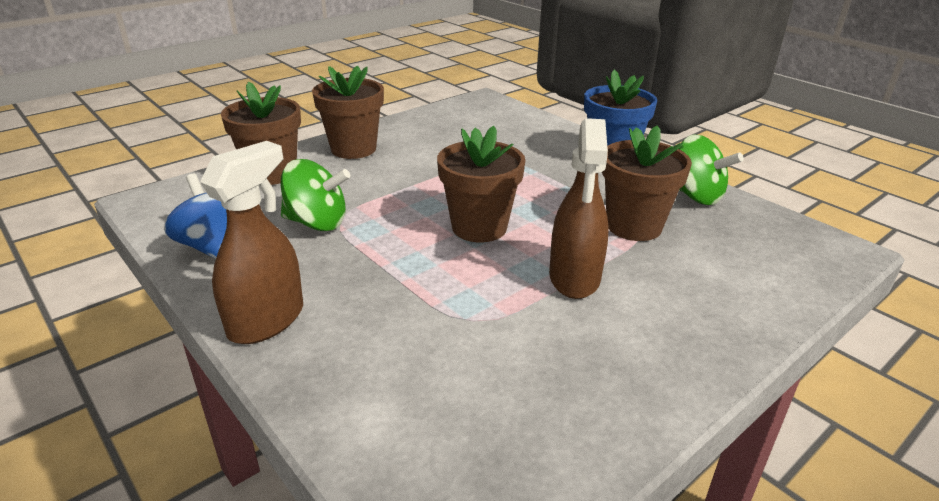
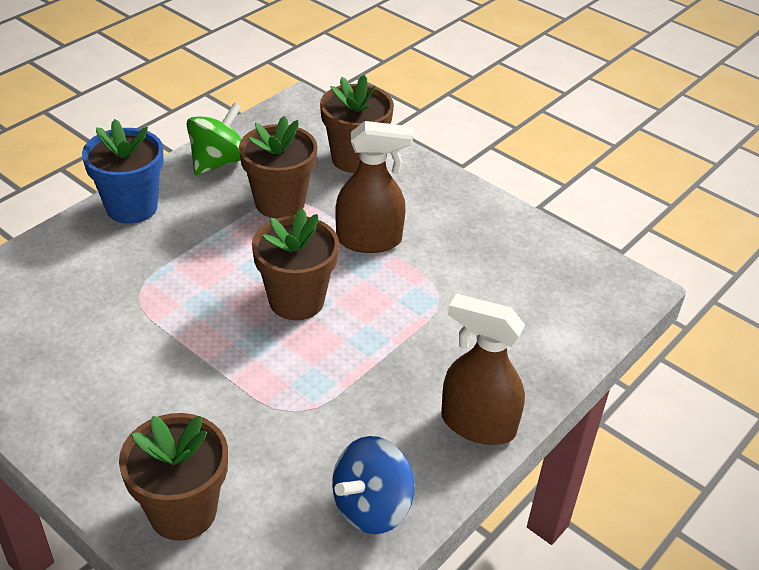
camera: 100 degrees left, 10 degrees up
green spinning top [281,159,351,231] -> none
brown flower pot [312,65,384,159] -> brown flower pot moved to [320,75,394,173]

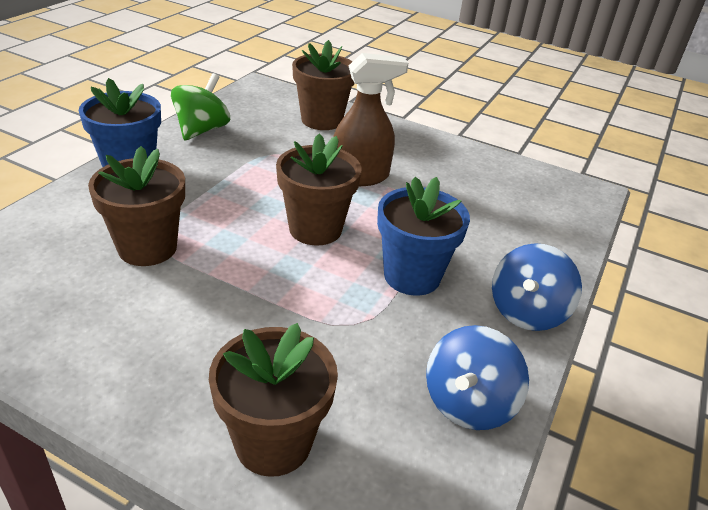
camera: 15 degrees left, 5 degrees down
brown flower pot [239,116,318,219] -> brown flower pot moved to [88,146,185,266]
brown spray bottle [441,294,525,445] -> blue spinning top [492,243,582,331]
none -> blue flower pot [377,177,470,296]

